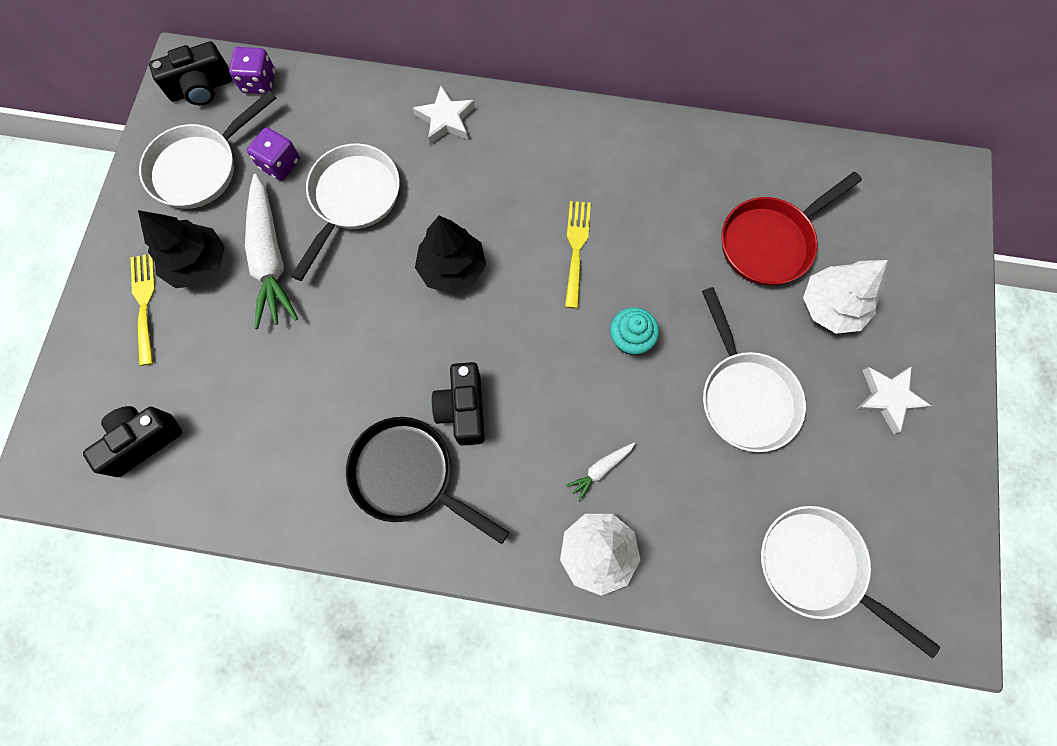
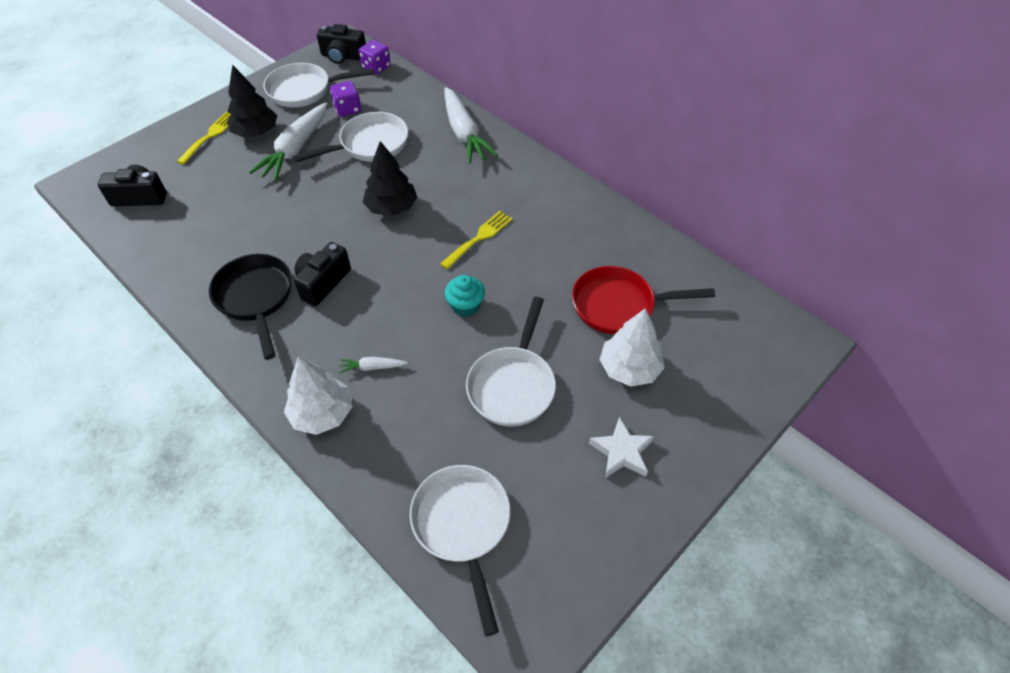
camera: 35 degrees right, 20 degrees down
white star [413,86,475,144] -> white carrot [445,87,498,163]

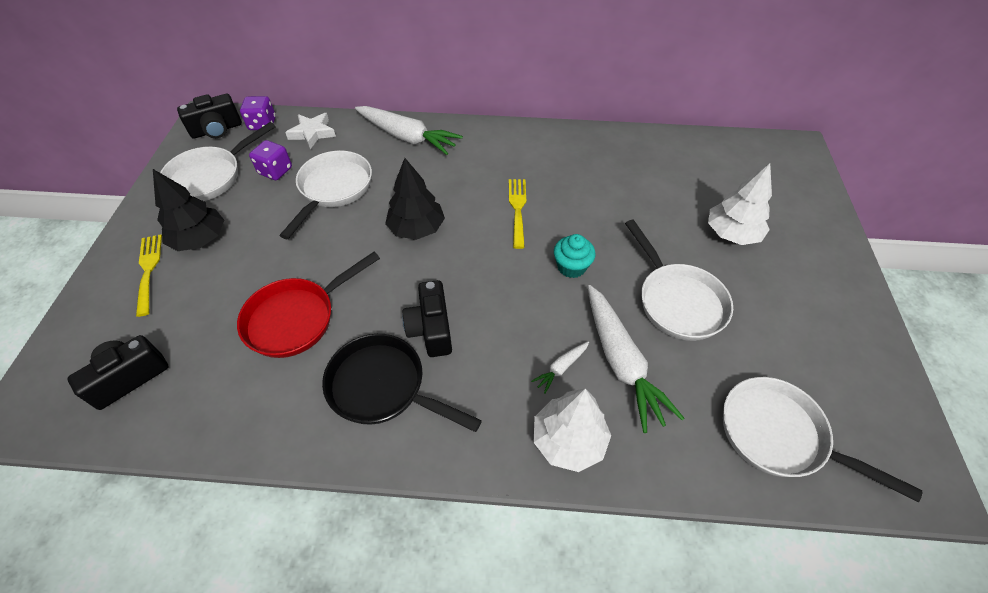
camera: 40 degrees left, 0 degrees up
white carrot [249,103,327,181] -> white carrot moved to [588,285,684,433]
red pan [572,266,715,334] -> red pan moved to [237,252,380,358]
white star [589,416,654,478] -> white star moved to [285,113,336,149]

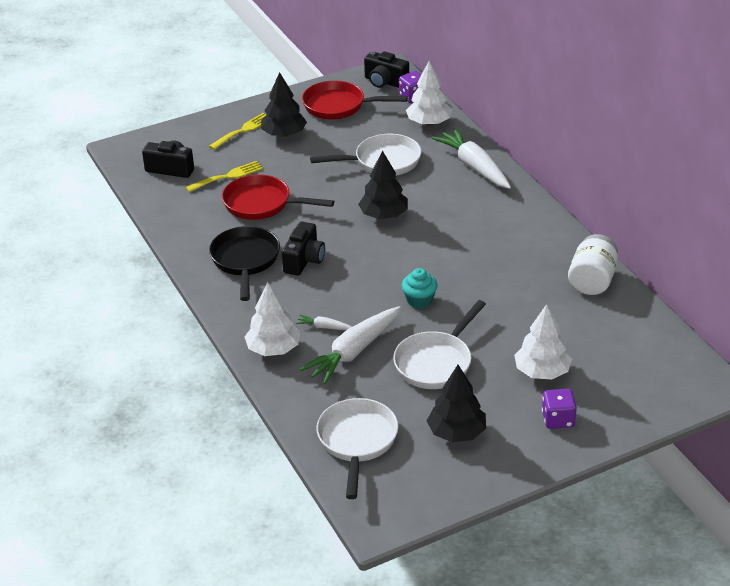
camera: 60 degrees right, 15 degrees down
white pan [160,122,276,201] -> red pan [302,81,408,119]
purple dice [249,140,292,180] -> purple dice moved to [542,389,577,429]
white star [285,113,336,149] -> white tree [406,61,452,126]
white carrot [355,106,463,155] -> white carrot turned 150 degrees clockwise [432,128,511,189]
black camera [402,280,452,357] -> black camera turned 150 degrees clockwise [282,222,325,276]
yellow fork [509,179,526,249] -> yellow fork moved to [185,161,263,192]
none -> black tree [427,365,486,442]
none -> white jar [568,234,618,295]

